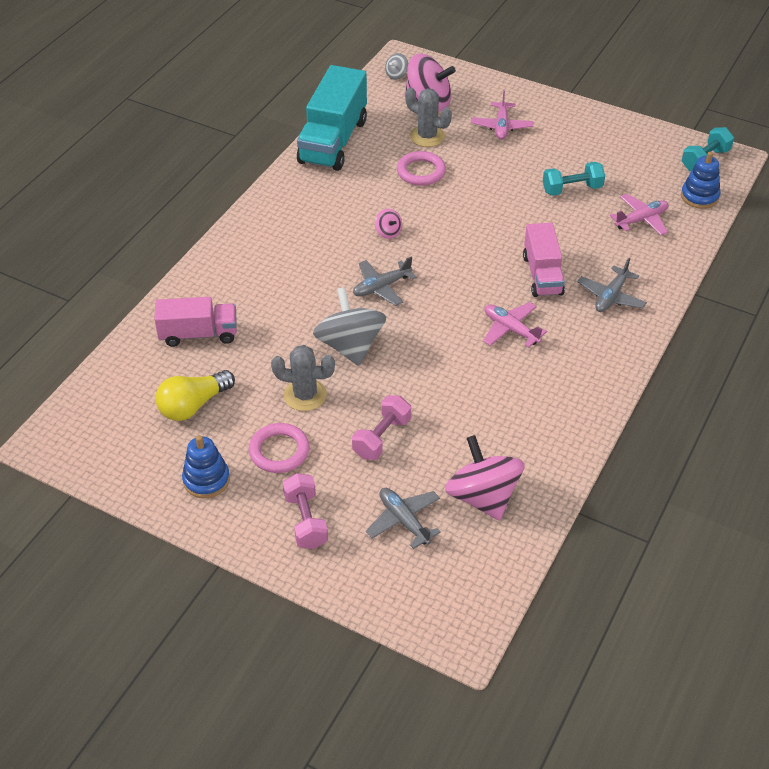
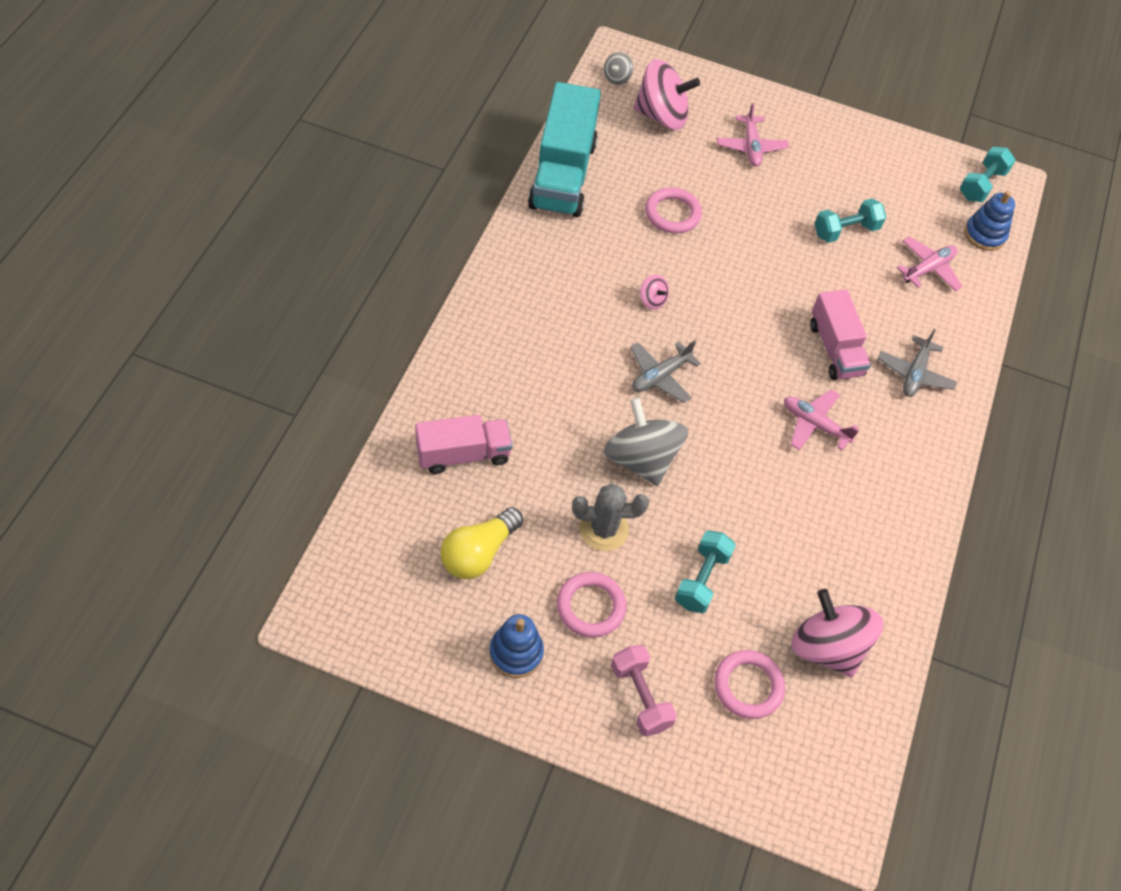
camera: 15 degrees left, 10 degrees up
pink dumbbell [352,395,411,460] -> turquoise dumbbell [675,531,736,613]
grey plane [366,488,441,549] -> pink ring [714,650,785,719]
grey cactus [405,87,452,147] -> none

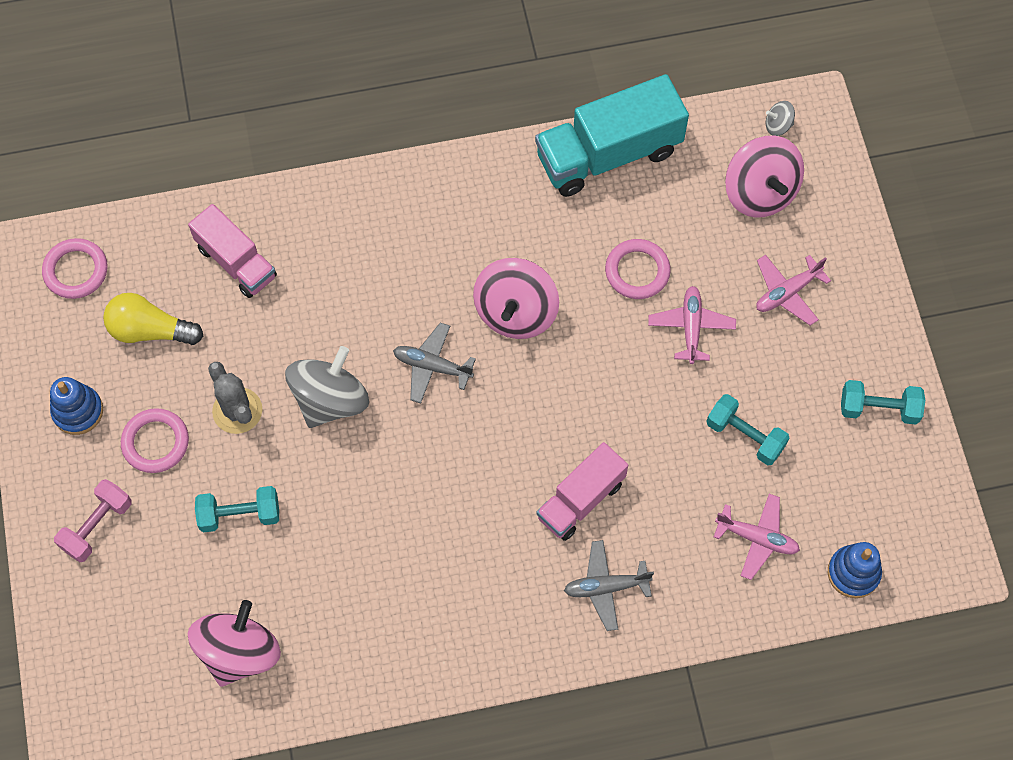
camera: 65 degrees right, 10 degrees up
pink spinning top [640,274,669,310] -> pink spinning top [473,258,559,339], size x2.26
pink ring [714,650,785,719] -> pink ring moved to [42,238,108,299]
pink plane [784,389,859,451] -> pink plane moved to [648,286,736,364]
turquoise dumbbell [960,147,1016,202] -> turquoise dumbbell moved to [841,380,925,424]

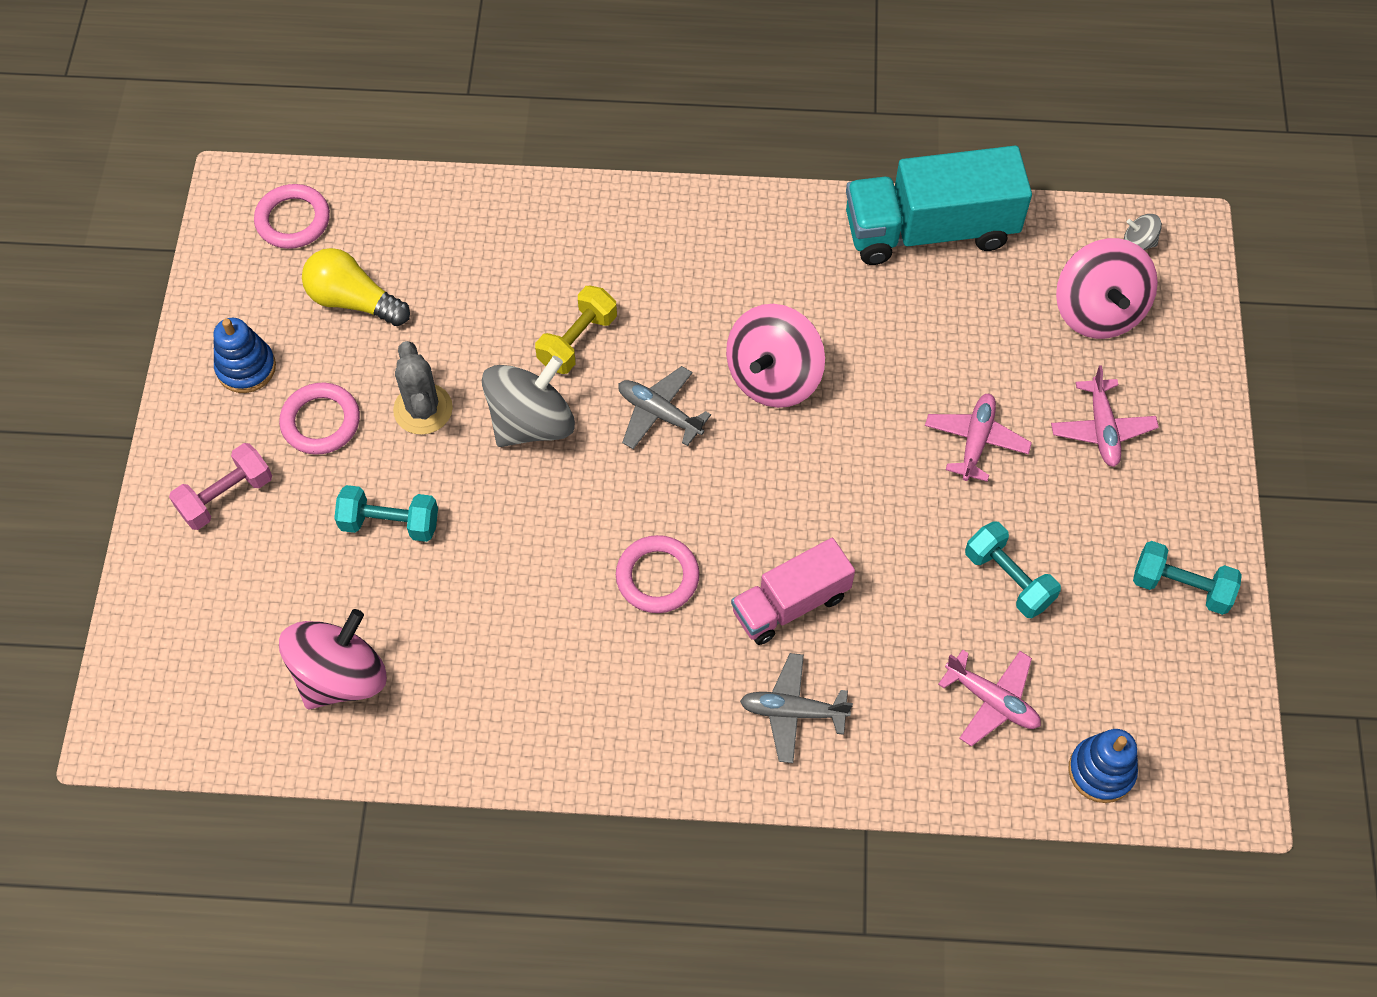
camera: 15 degrees right, 5 degrees down
pink truck [188,204,277,298] -> none
pink ring [605,239,671,299] -> pink ring moved to [616,535,699,613]
pink plane [756,255,831,326] -> pink plane turned 75 degrees counterclockwise [1051,365,1159,467]
none -> yellow dumbbell [535,285,617,374]

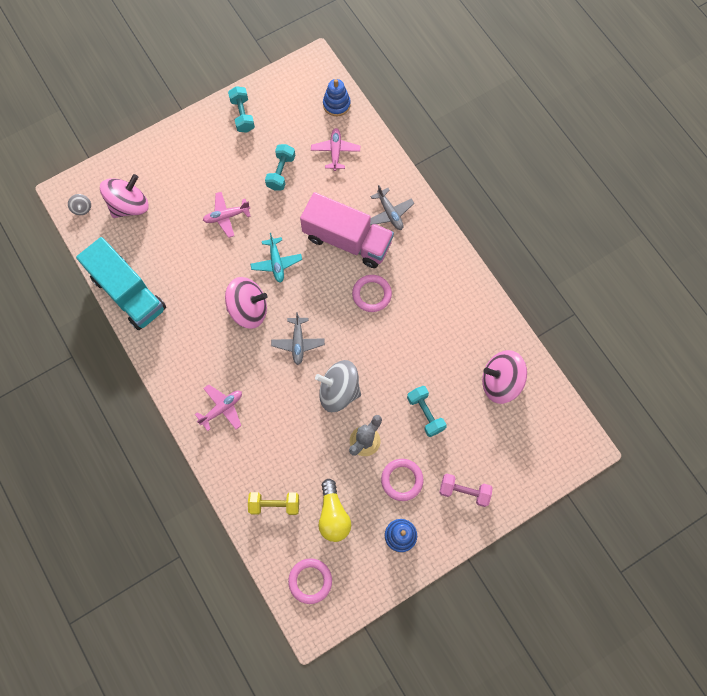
camera: 125 degrees left, 10 degrees up
yellow dumbbell [535,285,617,374] -> yellow dumbbell moved to [248,492,299,515]
pink truck [731,538,855,645] -> pink truck [300,192,394,268], size x1.60
pink plane [1051,365,1159,467] -> pink plane moved to [195,384,242,431]
none -> turquoise plane [250,233,302,283]

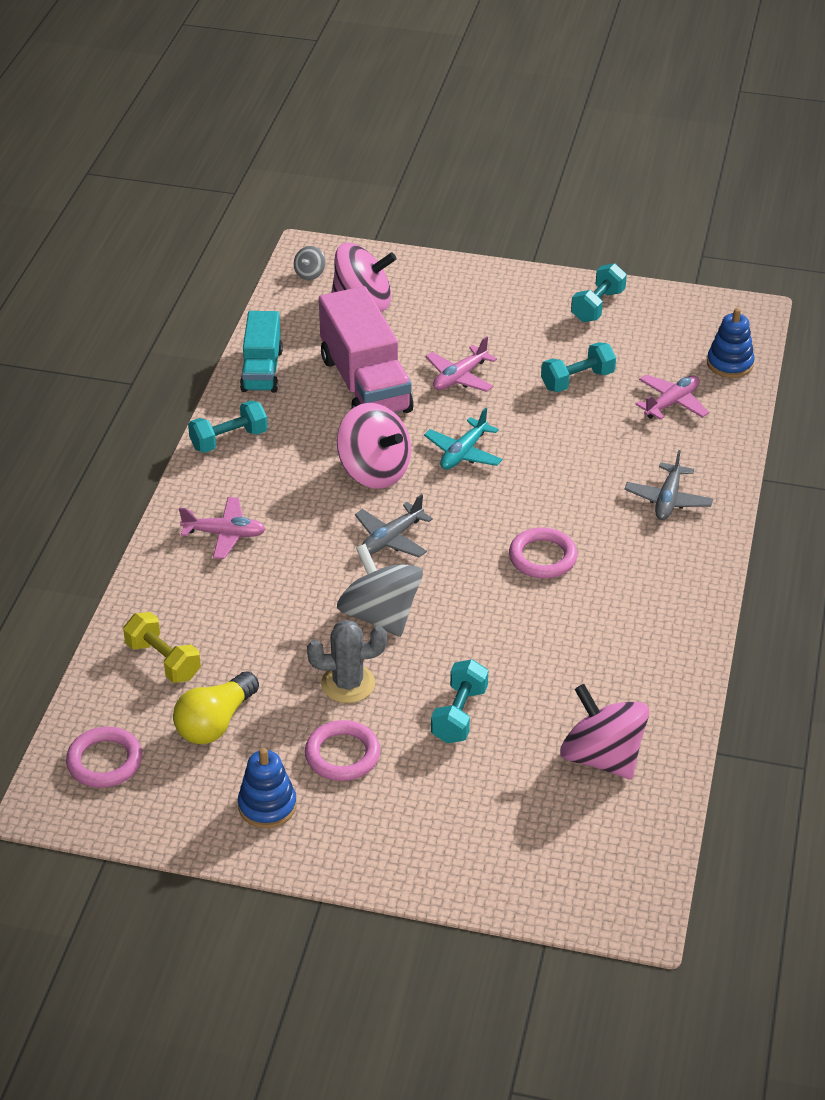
camera: 45 degrees right, 30 degrees down
turquoise truck [76,237,166,330] -> turquoise truck [240,311,283,393], size x0.62
pink plane [203,192,251,238] -> pink plane turned 75 degrees counterclockwise [425,336,497,392]
pink truck [300,192,394,268] -> pink truck moved to [319,286,413,414]
pink dumbbell [439,474,493,507] -> none
none -> turquoise dumbbell [188,400,268,453]

